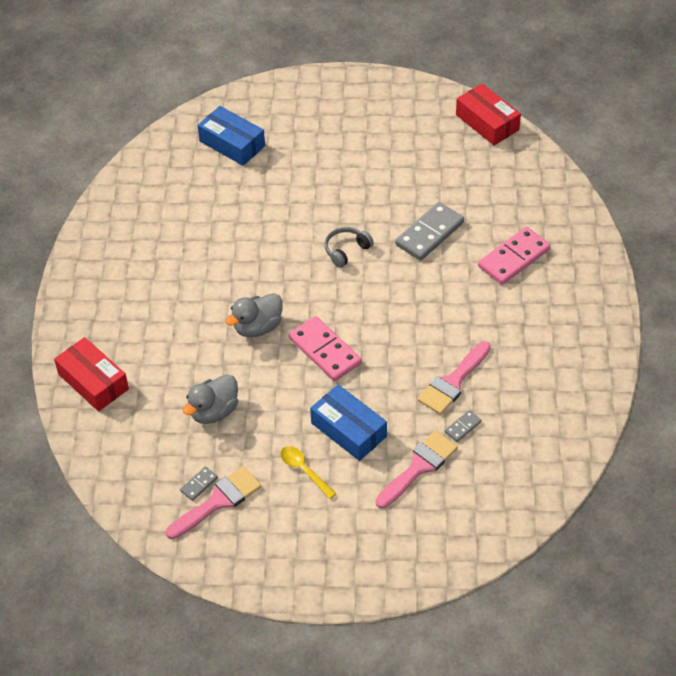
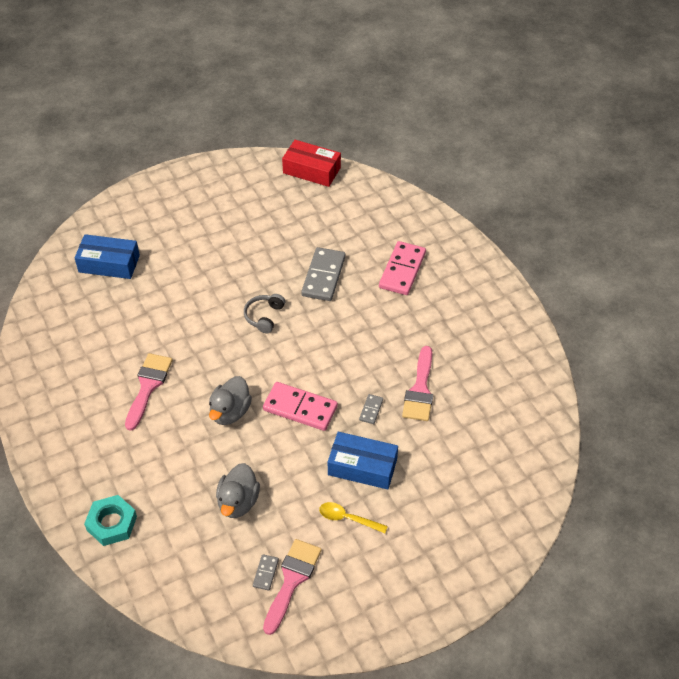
camera: 30 degrees left, 0 degrees up
red box [54,337,129,411] -> turquoise nut [84,495,137,546]
pink brush [376,431,458,509] -> pink brush moved to [125,353,173,431]
grey domino [445,410,481,442] -> grey domino moved to [359,394,383,424]

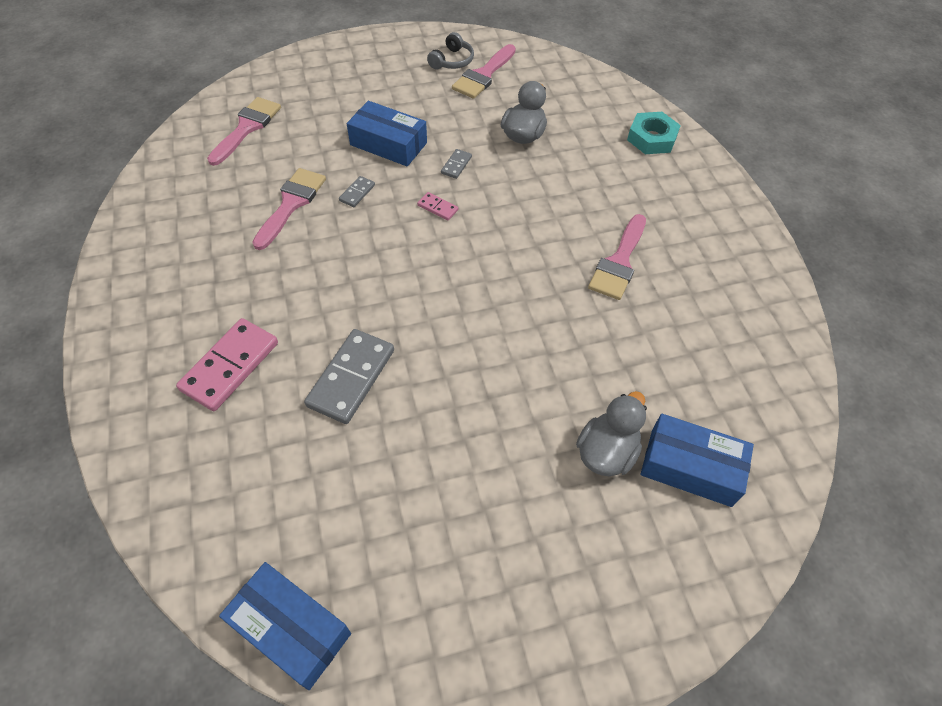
camera: 170 degrees left, 5 degrees up
grey duck [209,376,252,425] -> grey duck moved to [576,391,647,477]
grey headphones [244,294,285,333] -> grey headphones moved to [427,32,474,69]
grey domino [253,554,279,591] -> grey domino moved to [441,149,472,179]
pink domino [263,382,338,431] -> pink domino [417,192,458,221], size x0.47
red box [282,140,341,187] -> blue box [219,562,351,690]
yellow spoon [319,502,388,533] -> none
none -> pink brush [207,97,281,166]

